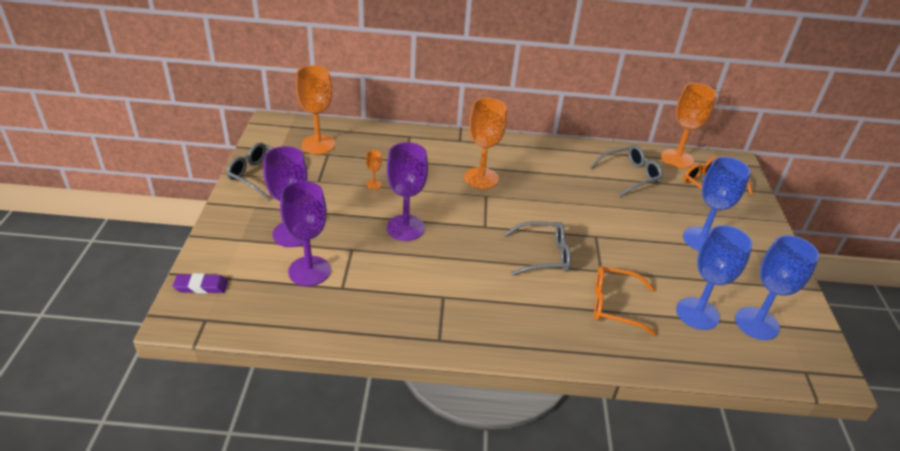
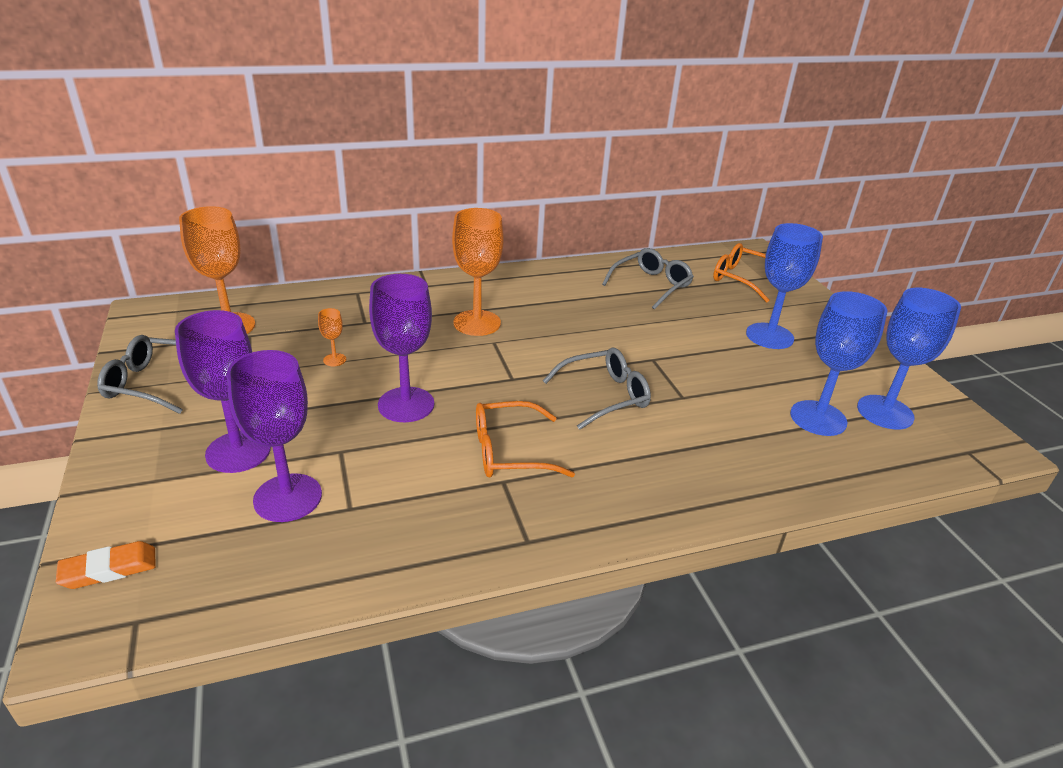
camera: 20 degrees left, 5 degrees down
purple eraser [173,273,228,294] -> orange eraser [56,541,156,589]
orange glasses [594,266,657,336] -> orange glasses moved to [476,401,575,477]
orange goblet [661,83,717,169] -> none

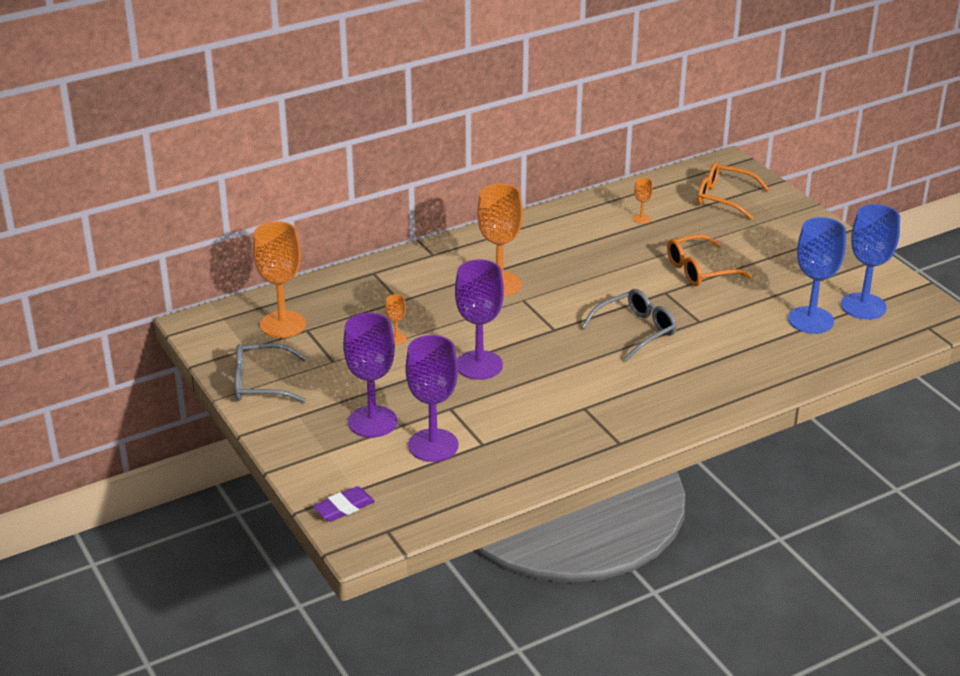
camera: 10 degrees left, 0 degrees up
orange eraser [56,541,156,589] -> purple eraser [313,486,375,522]
orange glasses [476,401,575,477] -> orange glasses moved to [667,234,752,286]
grey glasses [602,248,694,310] -> orange goblet [633,178,653,224]
blue goblet [746,223,823,349] -> none

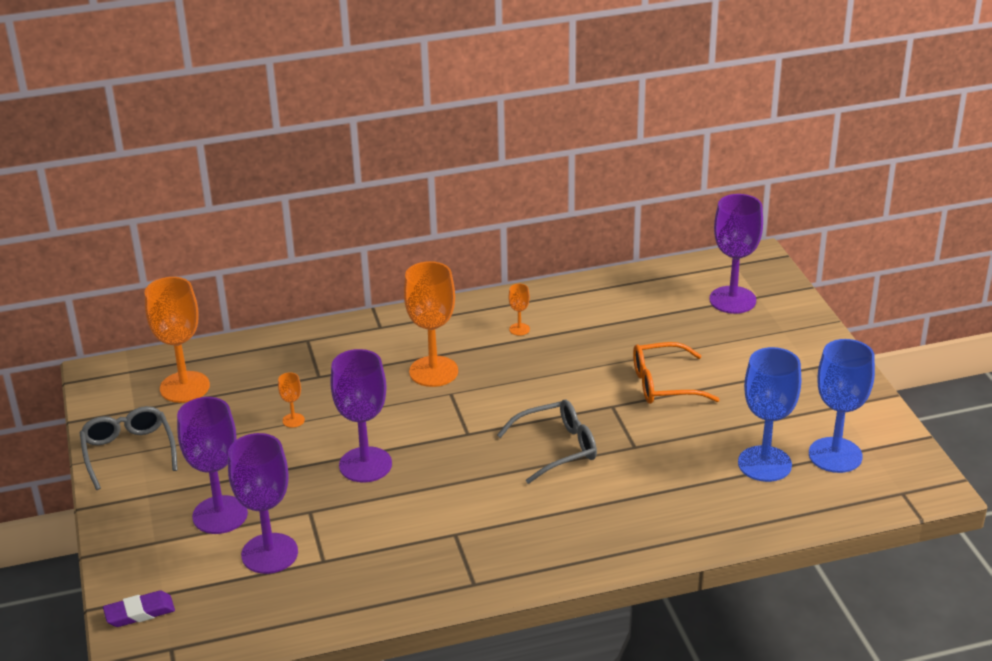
camera: 15 degrees right, 0 degrees up
grey glasses [235,343,307,403] -> grey glasses turned 60 degrees clockwise [80,406,178,490]
orange goblet [633,178,653,224] -> orange goblet moved to [509,284,530,336]
orange glasses [697,162,770,220] -> purple goblet [709,194,763,314]

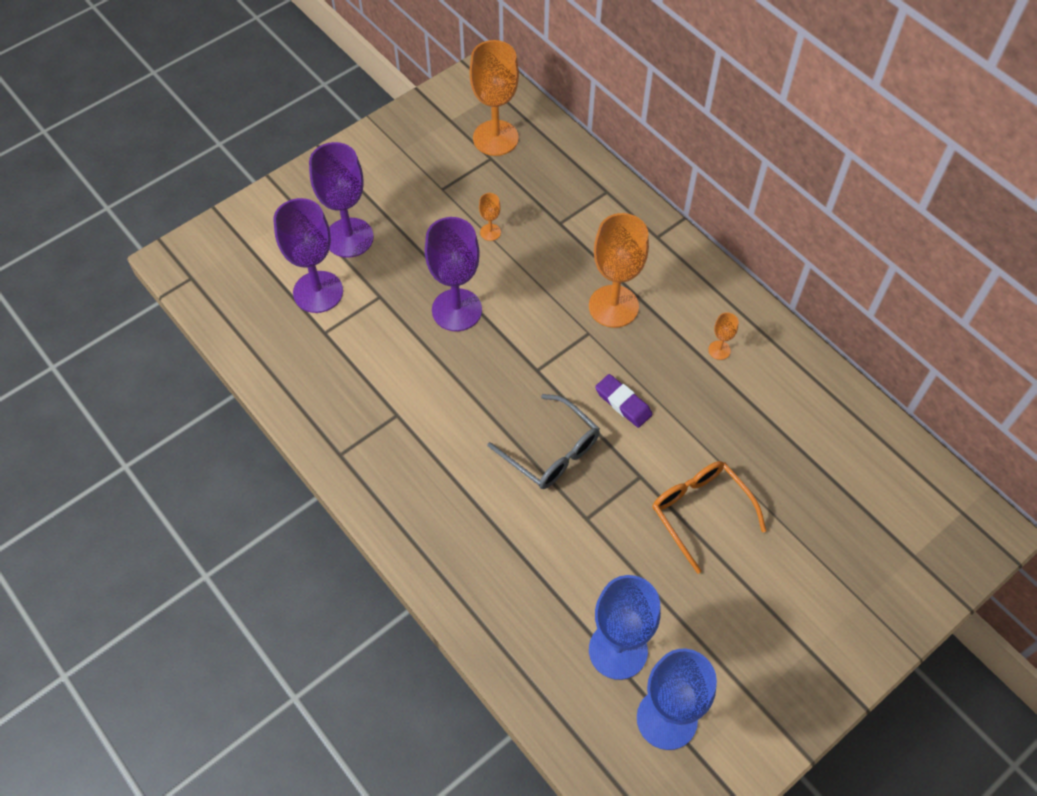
camera: 65 degrees right, 25 degrees up
grey glasses [80,406,178,490] -> none
purple eraser [103,590,175,627] -> purple eraser moved to [595,374,653,428]
purple goblet [709,194,763,314] -> none

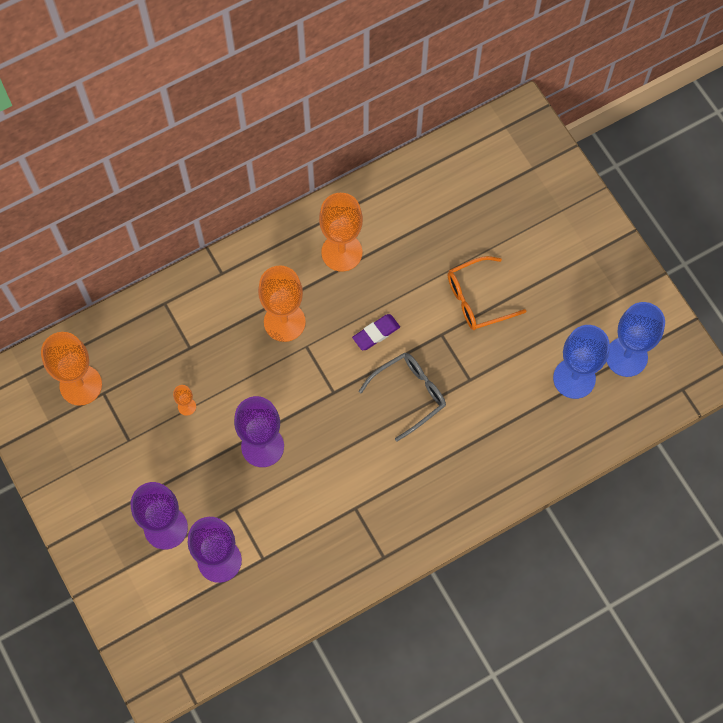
camera: 80 degrees left, 10 degrees up
orange goblet [708,312,739,360] -> orange goblet [319,193,363,272], size x2.30

